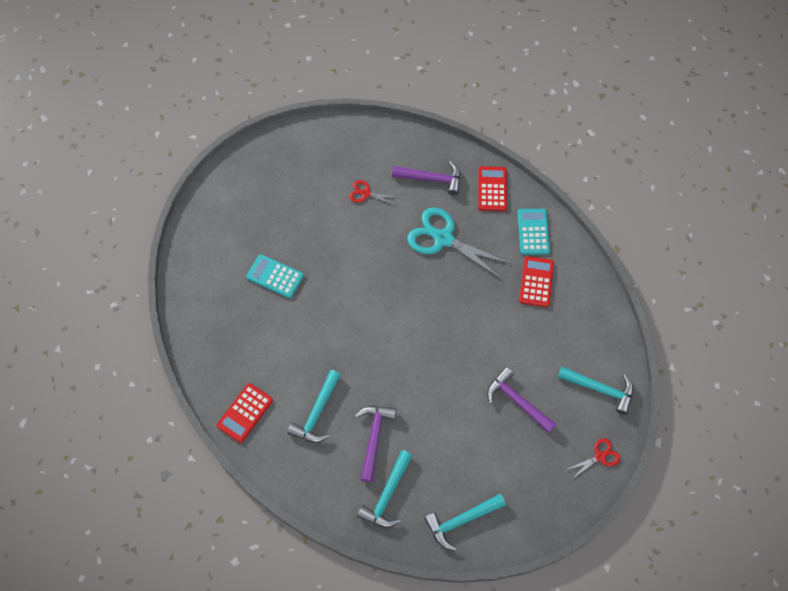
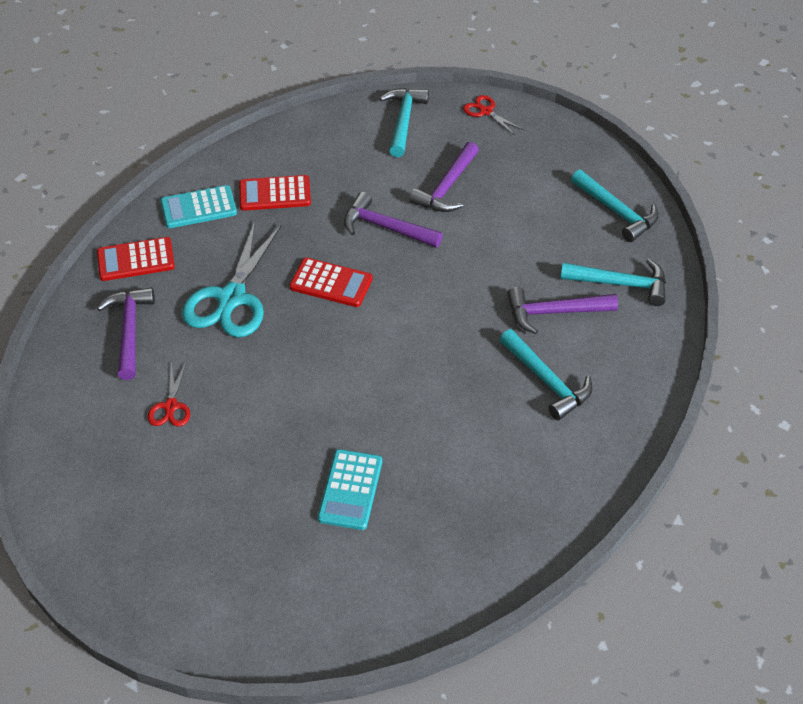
camera: 105 degrees left, 15 degrees down
red calculator [217,383,273,443] -> red calculator moved to [290,257,373,307]
turquoise hammer [288,370,341,443] -> turquoise hammer turned 45 degrees clockwise [500,329,592,420]
none -> purple hammer [344,192,443,248]

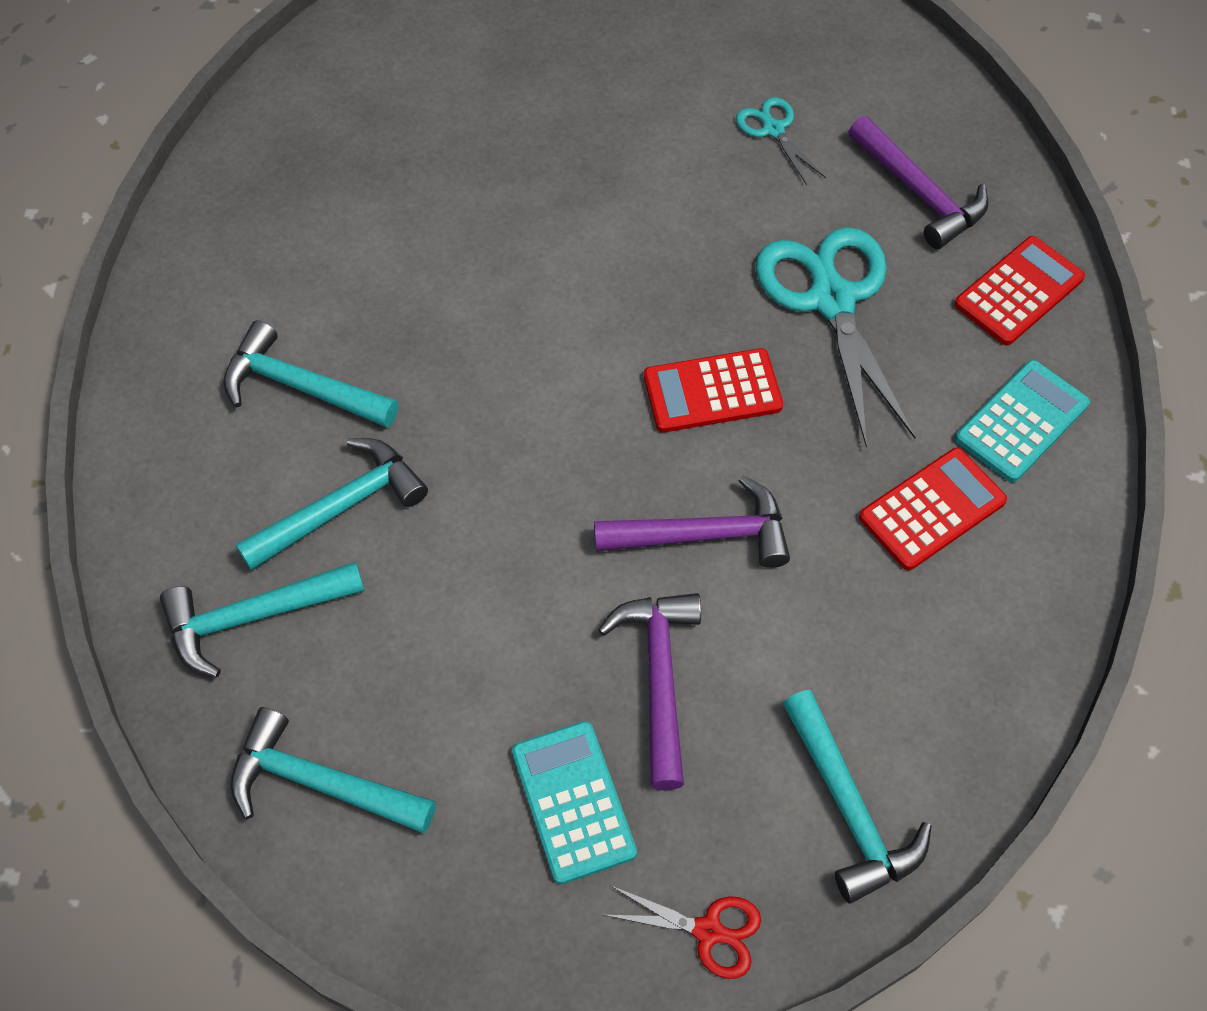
camera: 150 degrees right, 10 degrees up
red scissors [148,362,190,426] -> turquoise scissors [736,97,826,185]
turquoise calculator [318,449,382,530] -> turquoise calculator moved to [512,721,637,884]
purple hammer [507,287,618,334] -> turquoise hammer [235,438,428,571]

